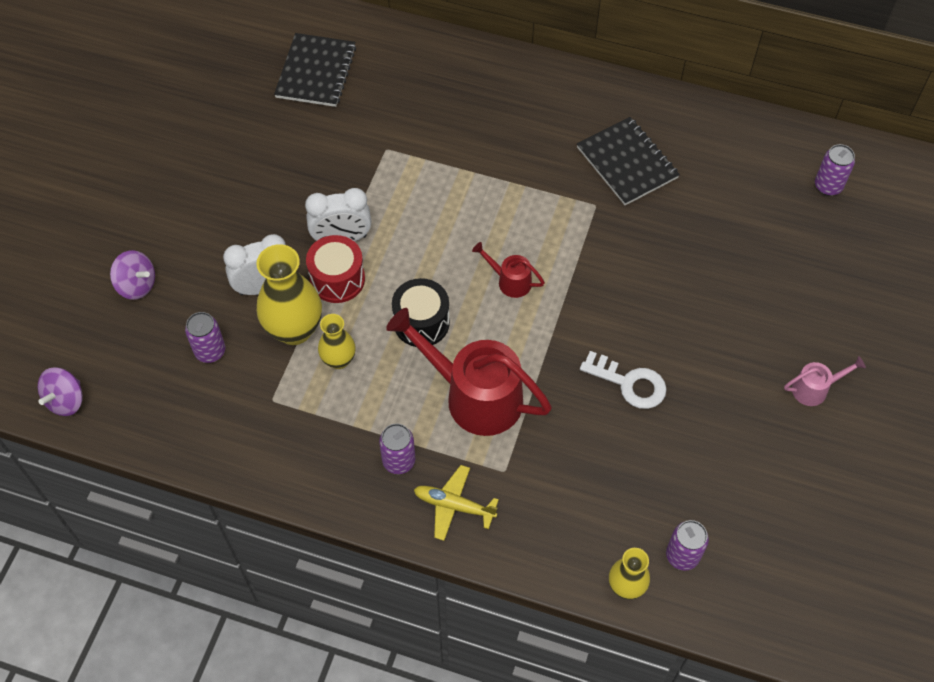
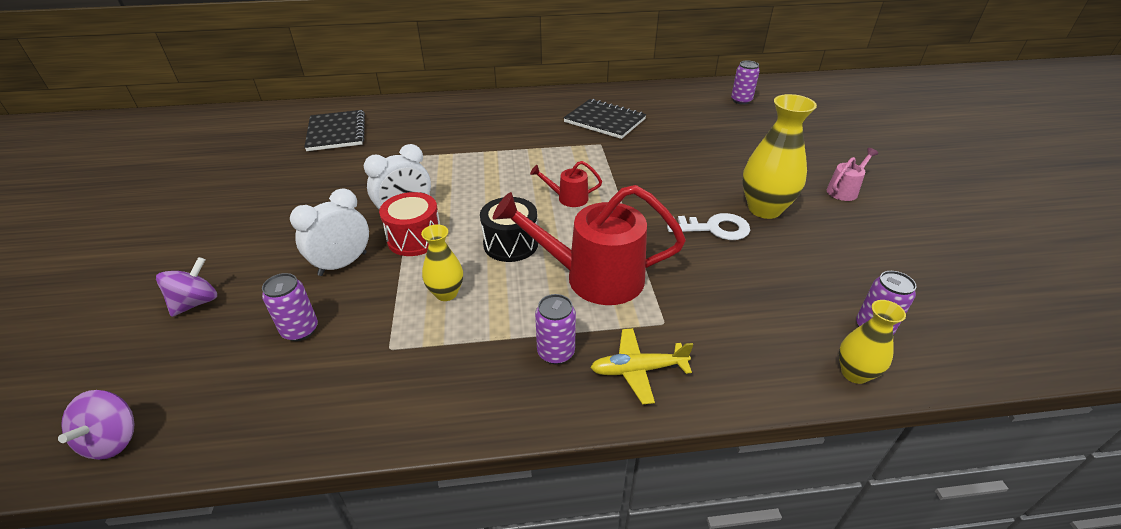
camera: 25 degrees left, 20 degrees down
purple spinning top [110,250,155,300] -> purple spinning top turned 60 degrees counterclockwise [156,257,217,317]
yellow vase [256,244,322,345] -> yellow vase moved to [743,94,817,219]

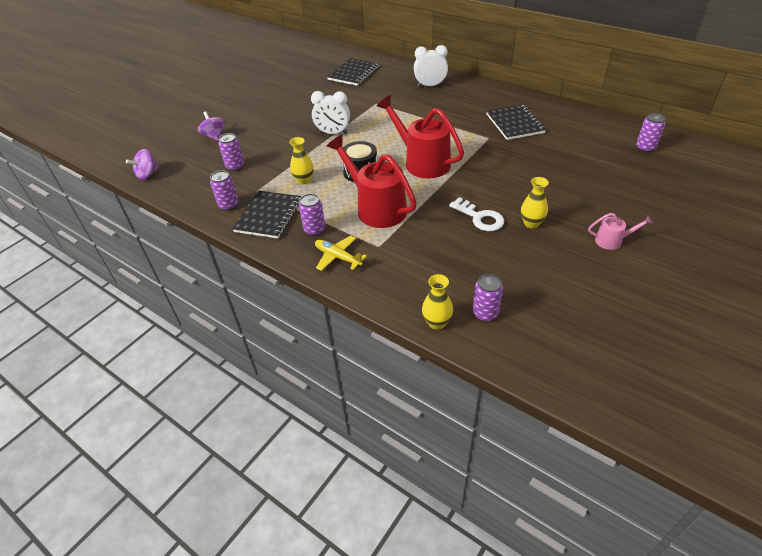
camera: 45 degrees right, 5 degrees up
purple spinning top [156,257,217,317] -> purple spinning top turned 105 degrees counterclockwise [198,112,225,141]
white clock [290,188,369,276] -> white clock moved to [414,45,448,87]
red drum [379,192,440,256] -> none
red watering can [530,161,602,207] -> red watering can [377,95,464,179], size x2.15
yellow vase [743,94,817,219] -> yellow vase [521,177,549,228], size x0.57
none -> purple can [210,170,239,211]
none -> black notebook [232,191,301,239]

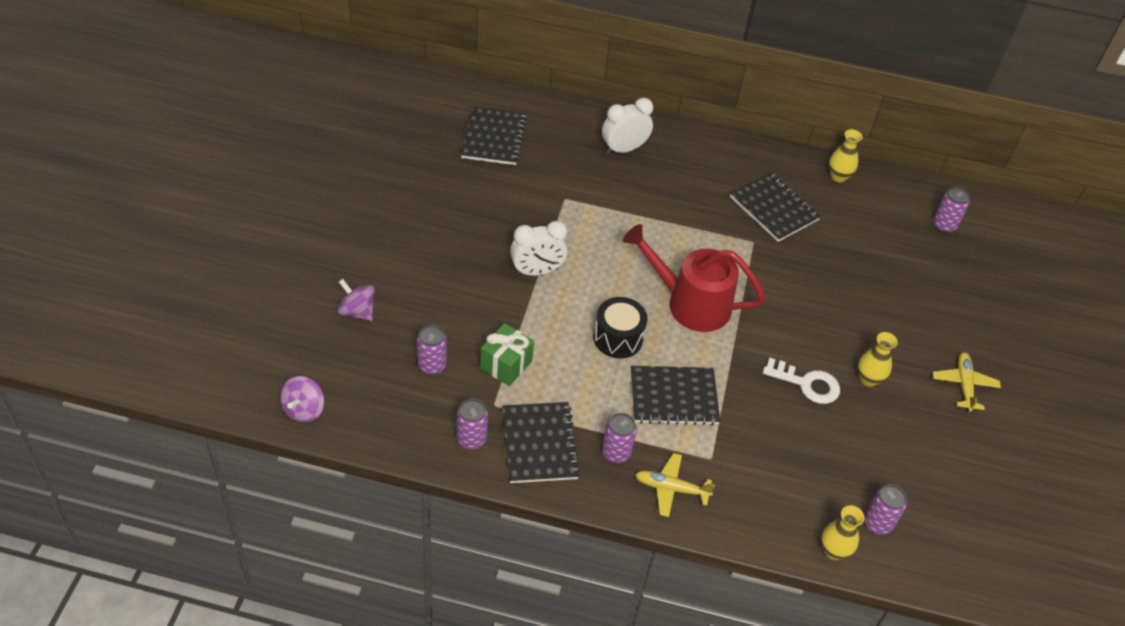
camera: 30 degrees left, 5 degrees up
yellow vase [289,137,314,184] -> yellow vase moved to [829,129,862,182]
red watering can [327,135,417,228] -> black notebook [631,366,720,426]
pink watering can [588,213,653,250] -> yellow plane [933,352,1001,412]
none -> green gift [480,323,534,386]

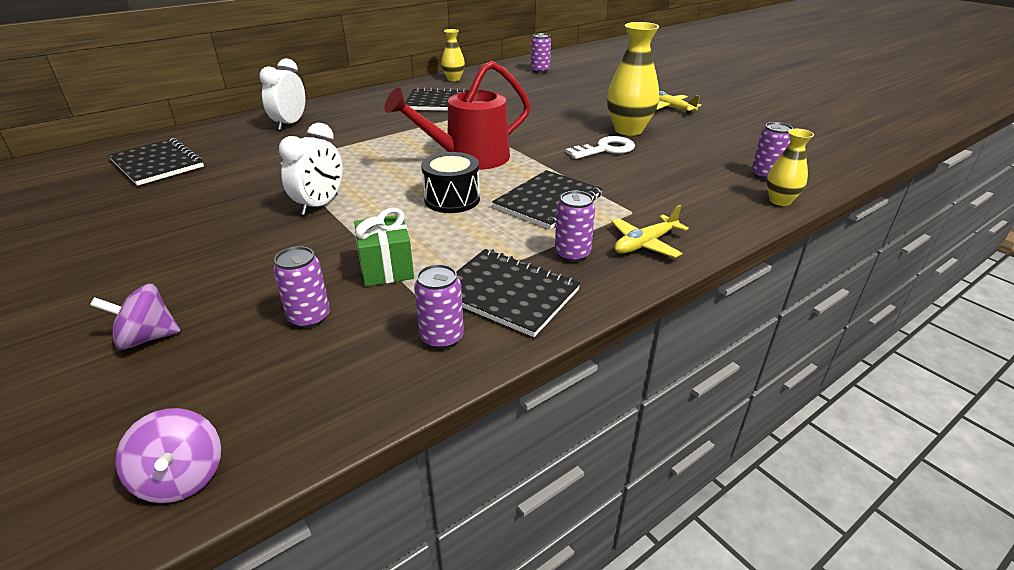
camera: 45 degrees left, 15 degrees down
yellow vase [858,332,898,387] -> yellow vase [607,22,659,136], size x1.74

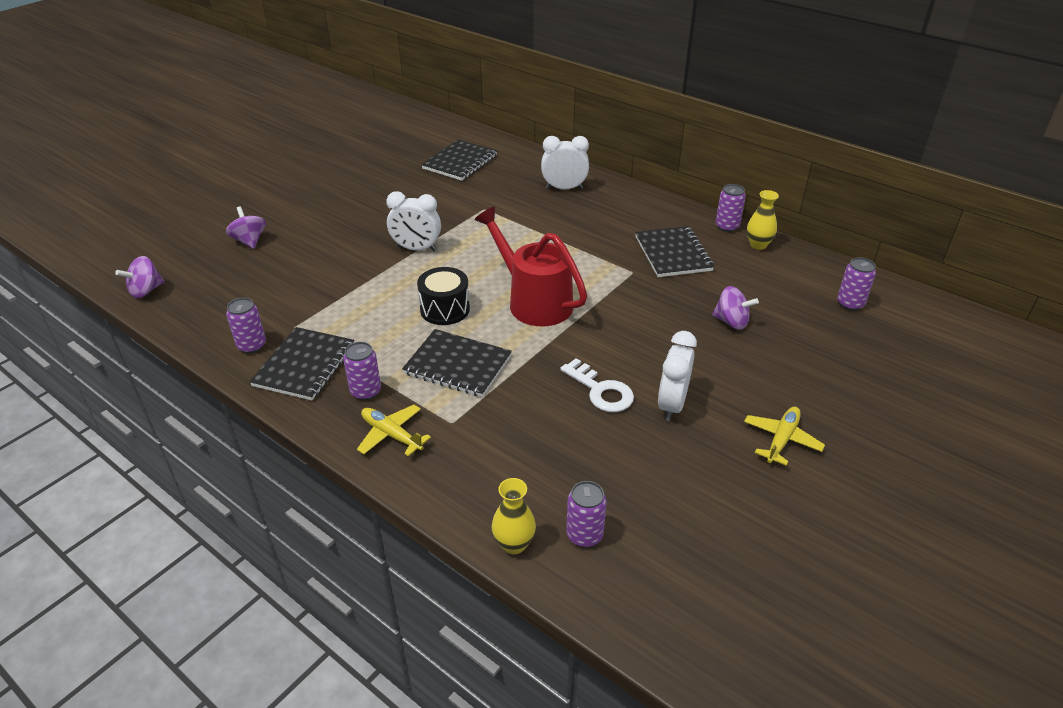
camera: 75 degrees right, 5 degrees up
purple can [273,246,330,328] -> purple can moved to [716,184,746,232]
green gift [354,208,414,286] -> none
yellow vase [607,22,659,136] -> white clock [658,331,697,421]
none -> purple spinning top [712,286,759,330]

